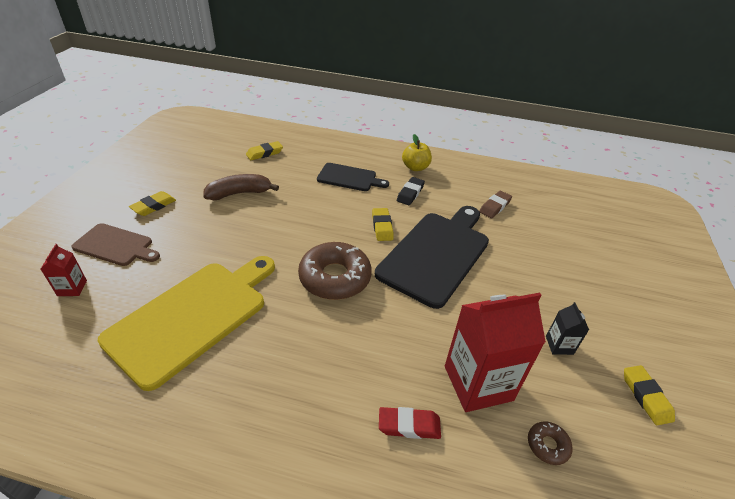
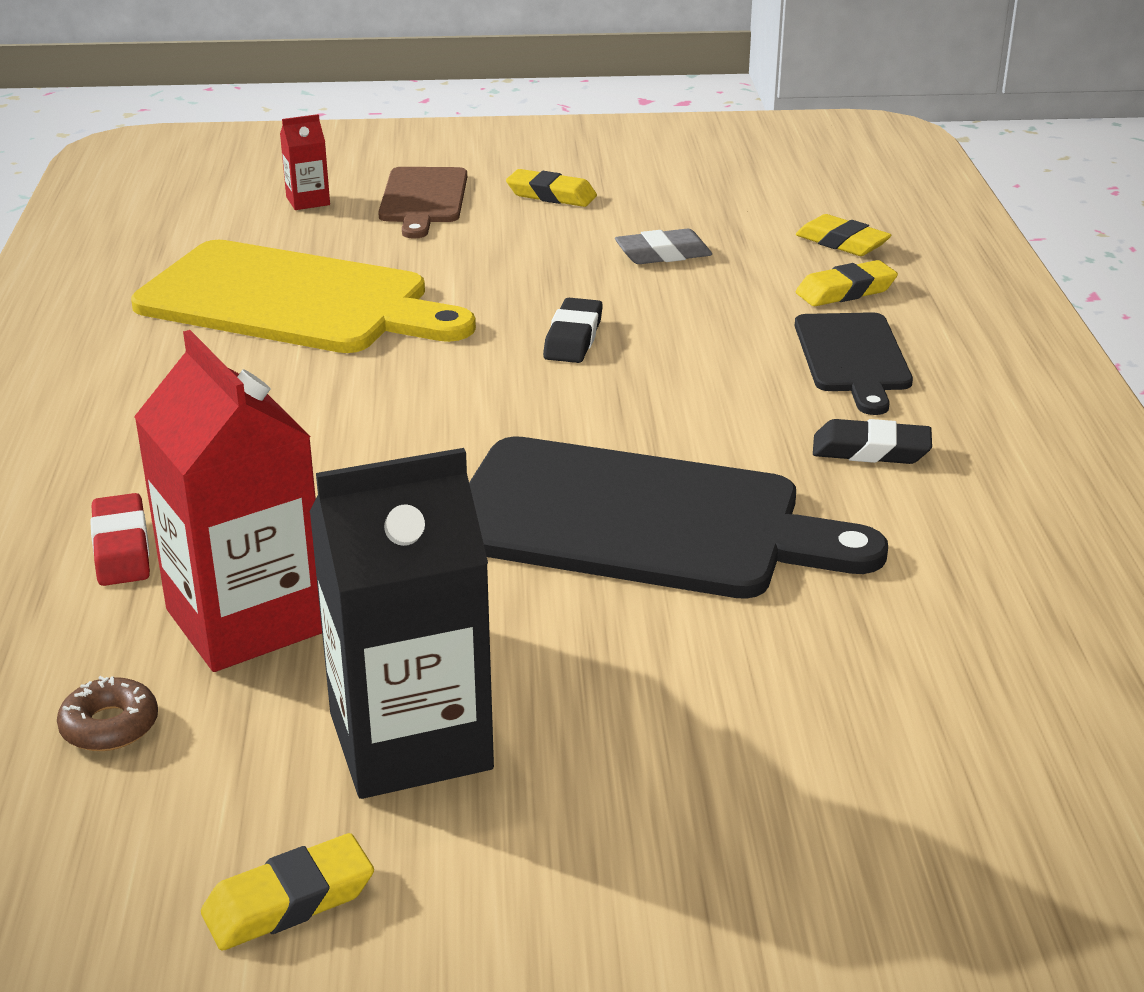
camera: 75 degrees right, 10 degrees down
brown banana [203,174,279,200] -> grey eraser [615,228,712,264]
brown donut [298,242,372,300] -> none
yellow eraser [372,208,394,241] -> yellow eraser moved to [796,260,898,306]
yellow apple [402,134,432,171] -> none
brown eraser [479,191,512,218] -> none
black carton [546,302,589,355] -> black carton [309,448,494,799], size x2.21
none -> black eraser [543,298,603,363]

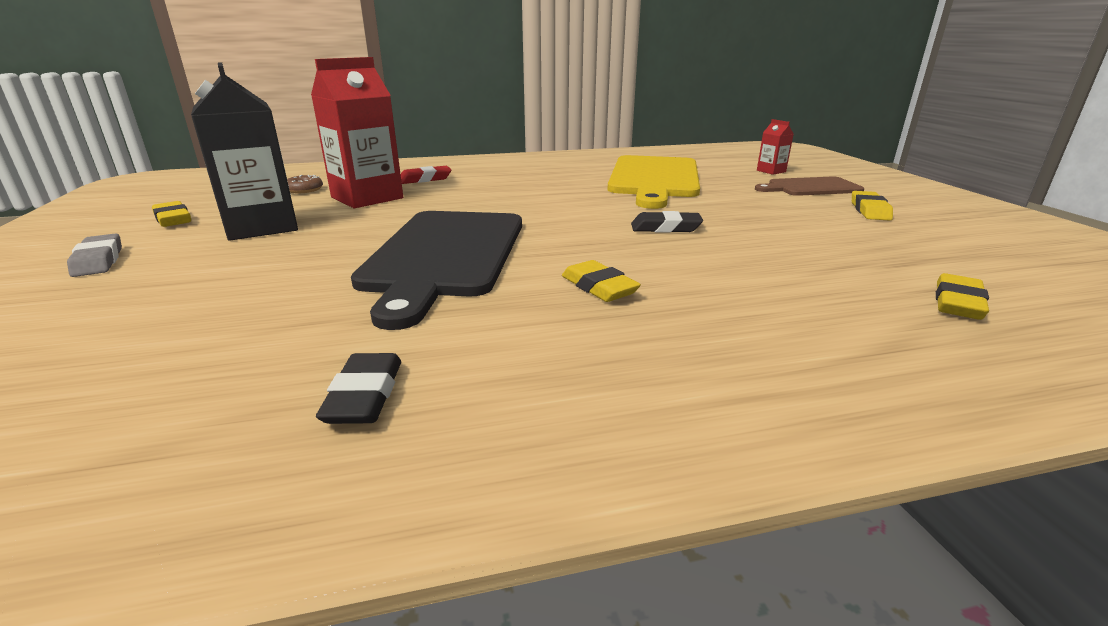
camera: 80 degrees right, 5 degrees down
grey eraser [615,228,712,264] -> grey eraser moved to [67,233,122,277]
black cutting board [795,312,913,415] -> none
yellow eraser [796,260,898,306] -> yellow eraser moved to [562,260,641,302]
black eraser [813,419,932,464] -> black eraser moved to [316,353,401,424]

